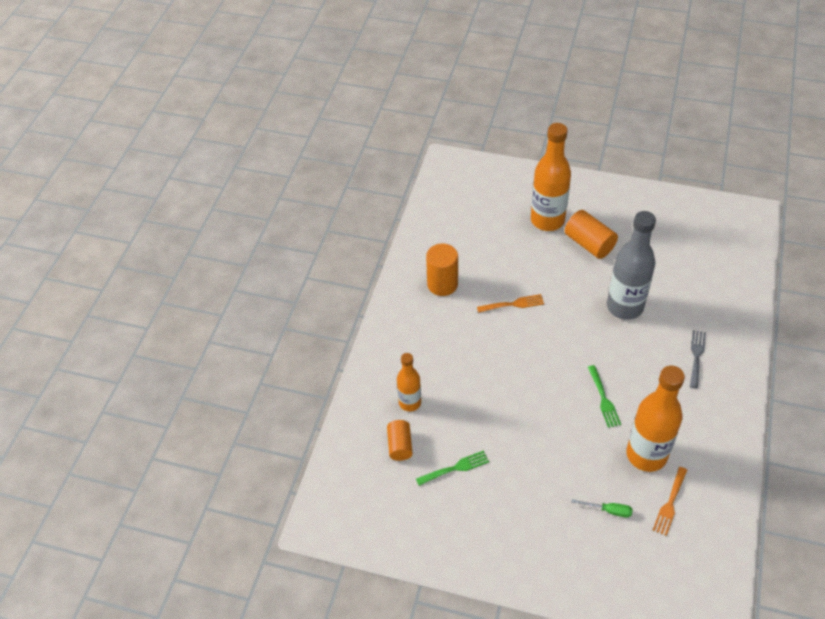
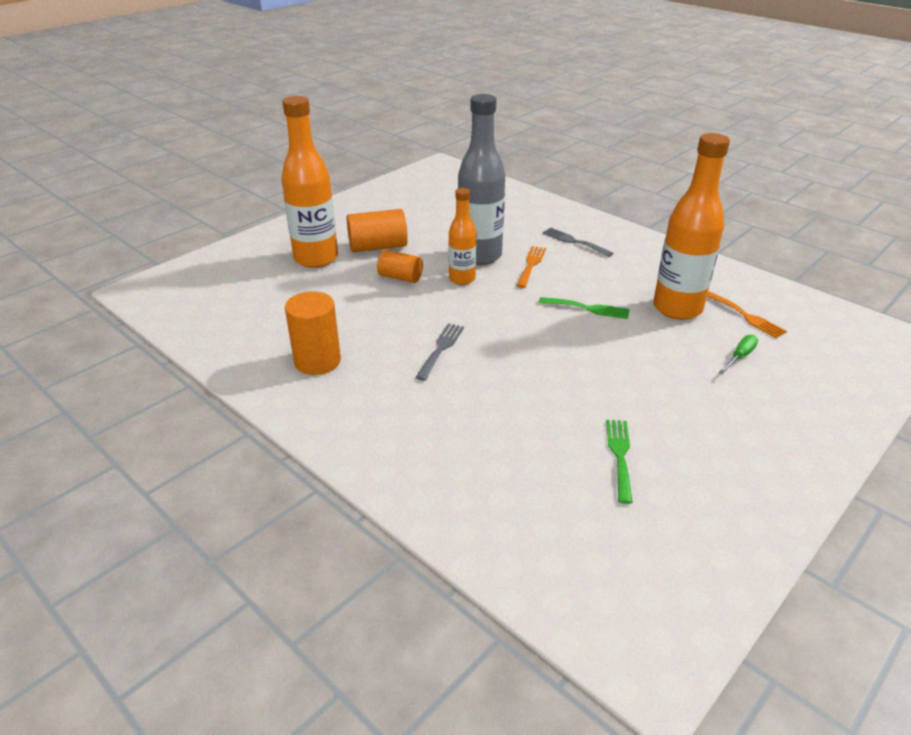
camera: 65 degrees left, 15 degrees down
orange cylinder [387,420,413,461] -> orange cylinder moved to [377,250,423,283]
orange bottle [397,353,421,412] -> orange bottle moved to [449,188,476,285]
orange fork [477,294,544,313] -> orange fork moved to [516,246,546,288]
none -> grey fork [415,323,464,381]

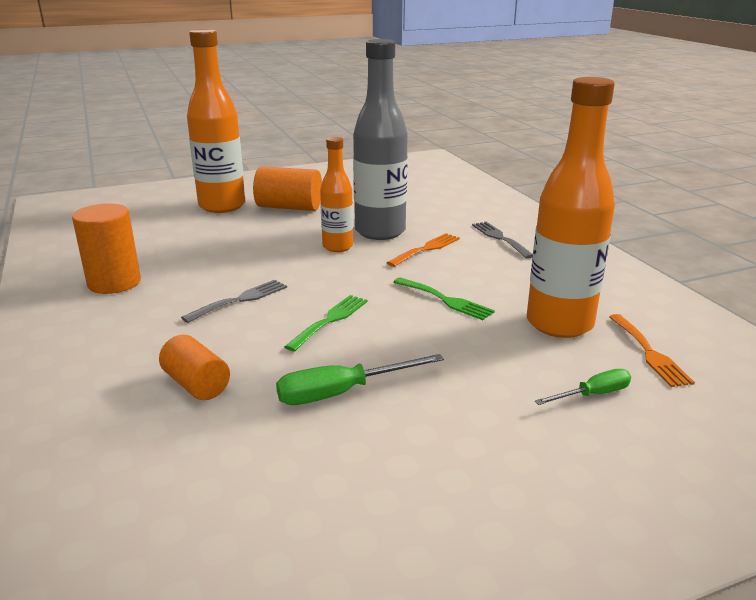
camera: 25 degrees right, 10 degrees down
orange cylinder [377,250,423,283] -> orange cylinder moved to [159,335,230,400]
green fork [606,420,633,504] -> green fork moved to [284,295,368,352]
none -> green screwdriver [276,354,444,405]

